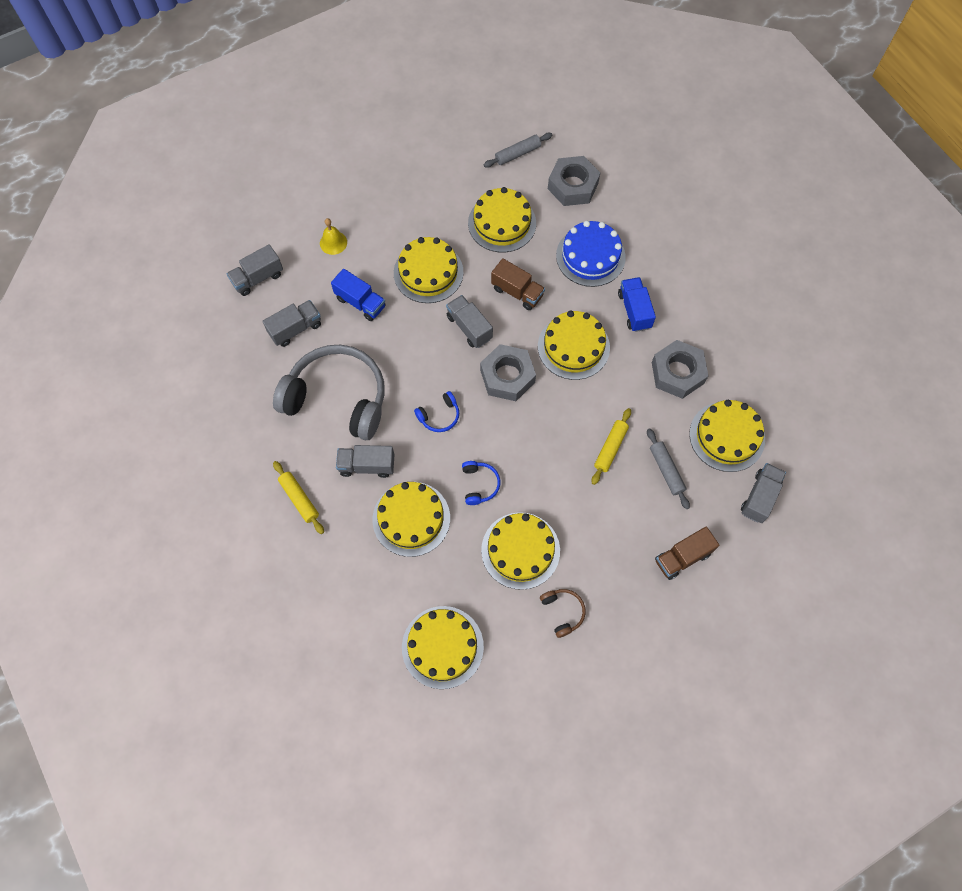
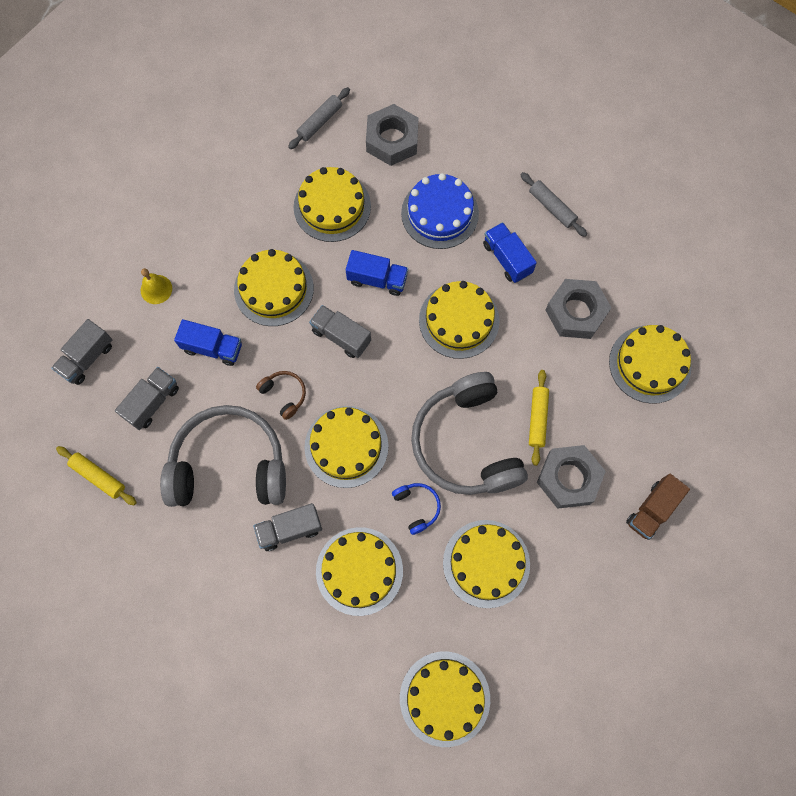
camera: 20 degrees left, 5 degrees up
yellow rolling pin [273,461,324,534] -> yellow rolling pin moved to [56,446,137,505]
blue headphones [414,391,459,432] -> yellow cake [304,406,388,488]
grey nut [480,344,536,401] -> grey nut moved to [537,445,606,509]
brown truck [491,258,545,310] -> blue truck [346,250,408,296]
brown headphones [540,589,586,638] -> brown headphones moved to [256,371,306,420]
grey rolling pin [647,428,690,509] -> grey rolling pin moved to [520,172,587,237]
grey truck [741,463,786,523] -> none
none -> grey headphones [411,372,528,495]

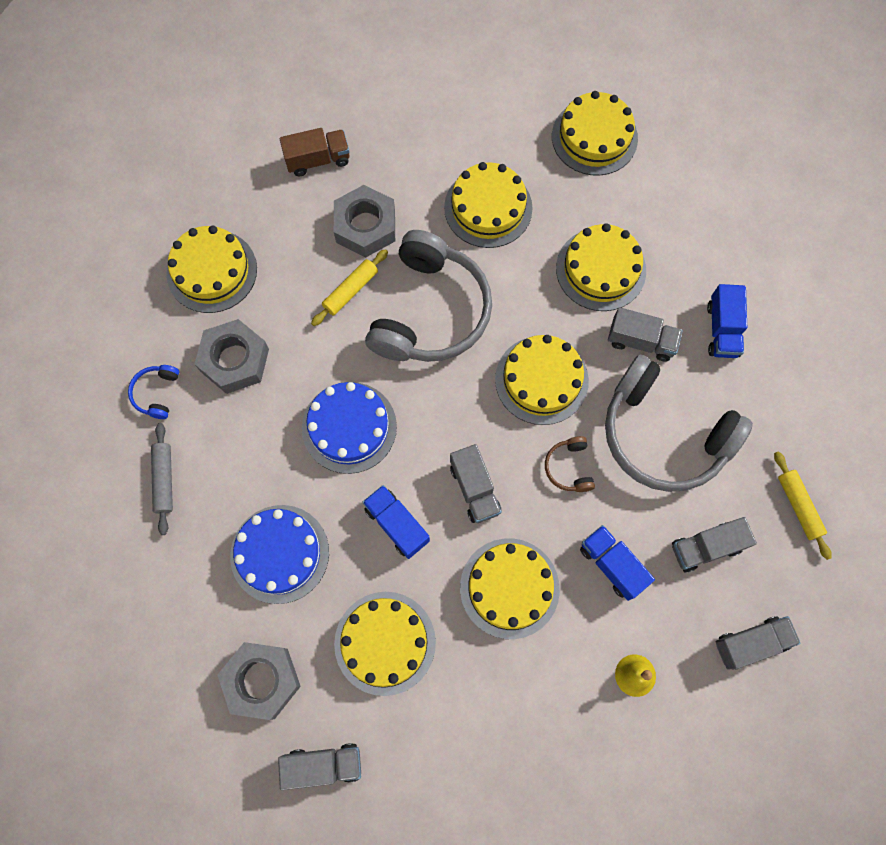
camera: 145 degrees left, 0 degrees up
grey rolling pin [288,87,350,149] -> grey truck [278,743,361,790]
blue headphones [392,483,441,535] -> blue headphones moved to [128,365,179,419]
yellow cake [419,281,499,359] -> blue cake [302,382,397,474]
blue truck [483,222,537,283] -> blue truck moved to [707,284,747,358]

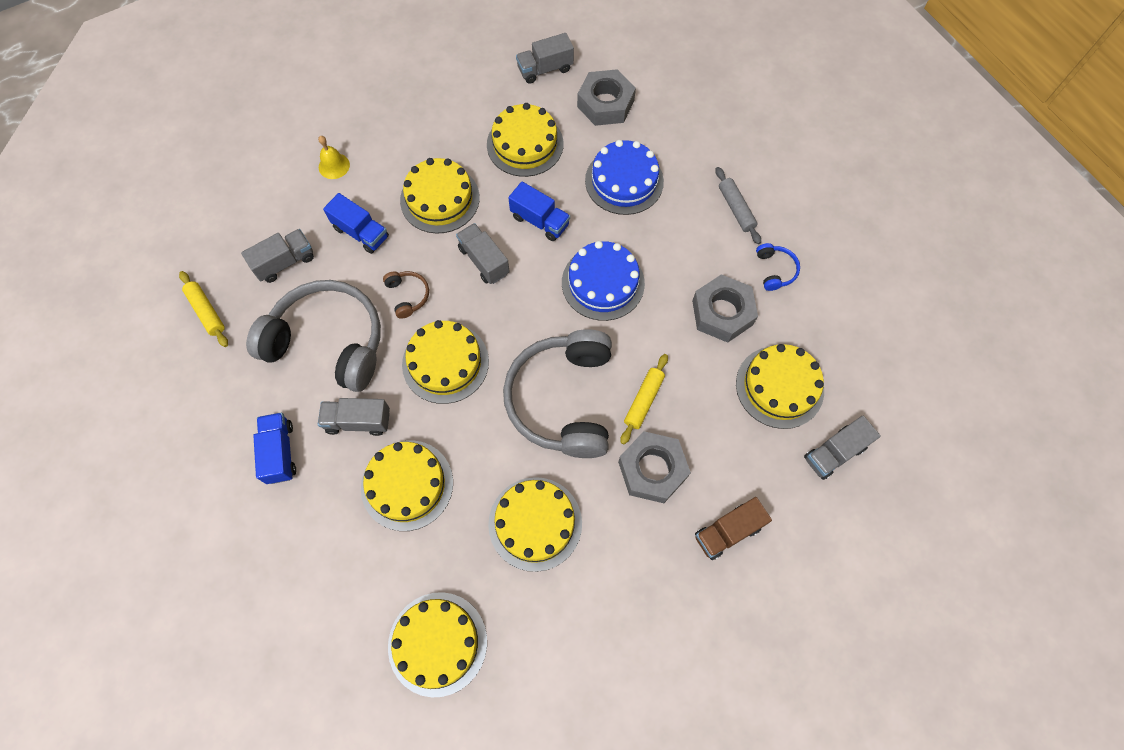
camera: 165 degrees right, 5 degrees down
grey truck [716,616,801,669] -> grey truck moved to [804,416,881,480]

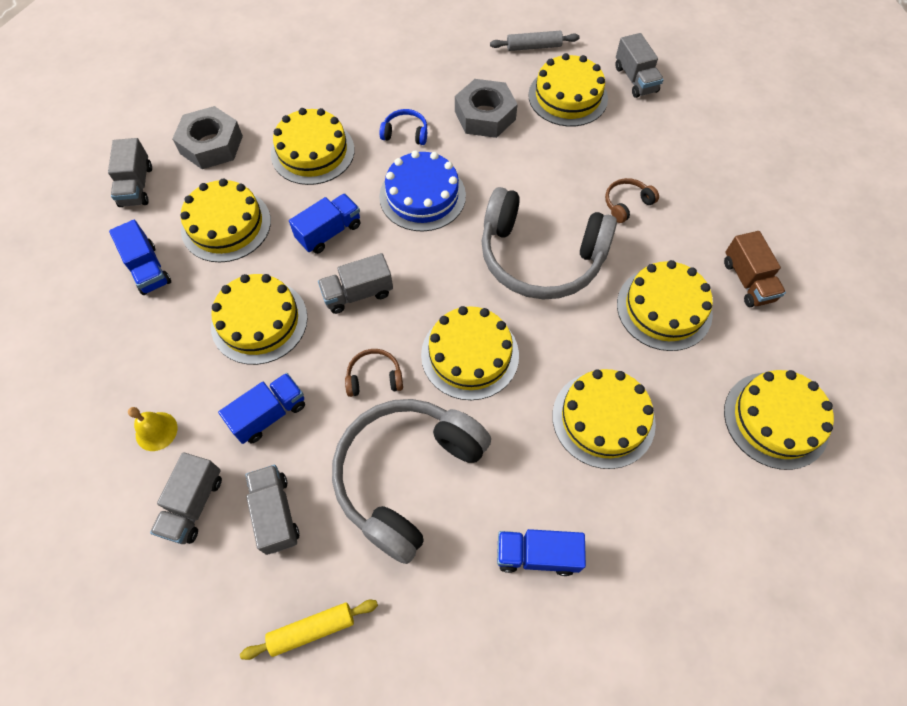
camera: 75 degrees left, 5 degrees down
grey truck [318,398,390,436] -> grey truck moved to [150,452,222,544]
blue cake [585,140,664,215] -> yellow cake [271,108,355,185]
grey nut [618,431,691,503] -> brown headphones [605,178,659,223]
yellow rolling pin [620,354,668,445] -> none
brown truck [695,497,772,560] -> brown truck moved to [724,231,786,307]
grey rolling pin [715,167,761,244] -> grey rolling pin moved to [490,31,579,51]
blue headphones [756,243,800,291] -> blue headphones moved to [379,109,427,145]
none -> blue truck [109,220,171,295]

